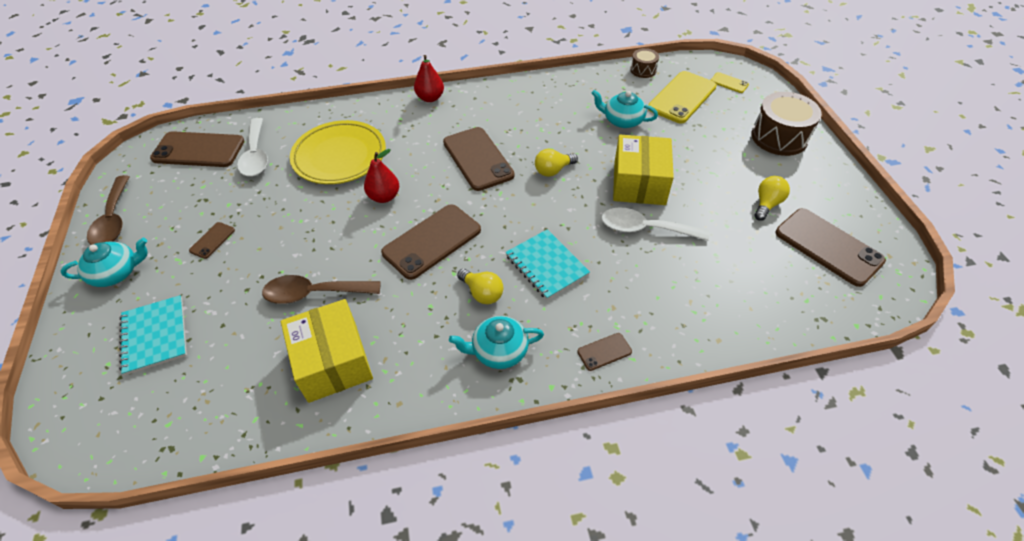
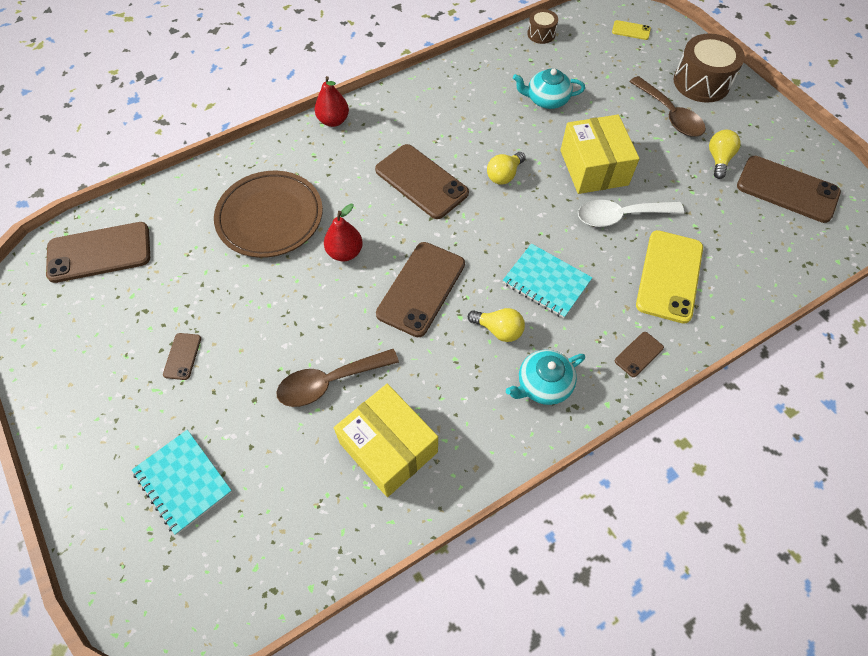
camera: 20 degrees left, 10 degrees up
turquoise teapot [61,238,147,287] -> none
brown spoon [87,175,130,245] -> brown spoon moved to [629,76,706,137]
white spoon [237,118,268,177] -> none
yellow plate [290,120,386,184] -> brown plate [214,171,323,258]
yellow phone [648,71,717,124] -> yellow phone moved to [636,230,703,324]

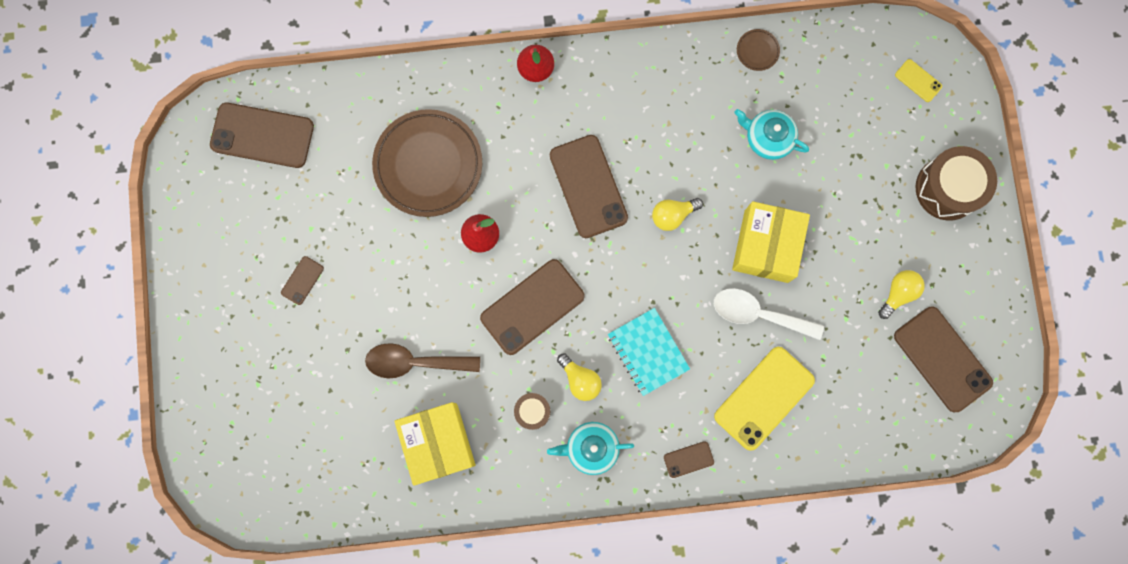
camera: 25 degrees right, 20 degrees up
turquoise notebook [132,430,232,535] -> none
brown drum [527,9,558,44] -> brown drum moved to [514,393,550,430]
brown spoon [629,76,706,137] -> none
none -> brown plate [737,29,780,71]

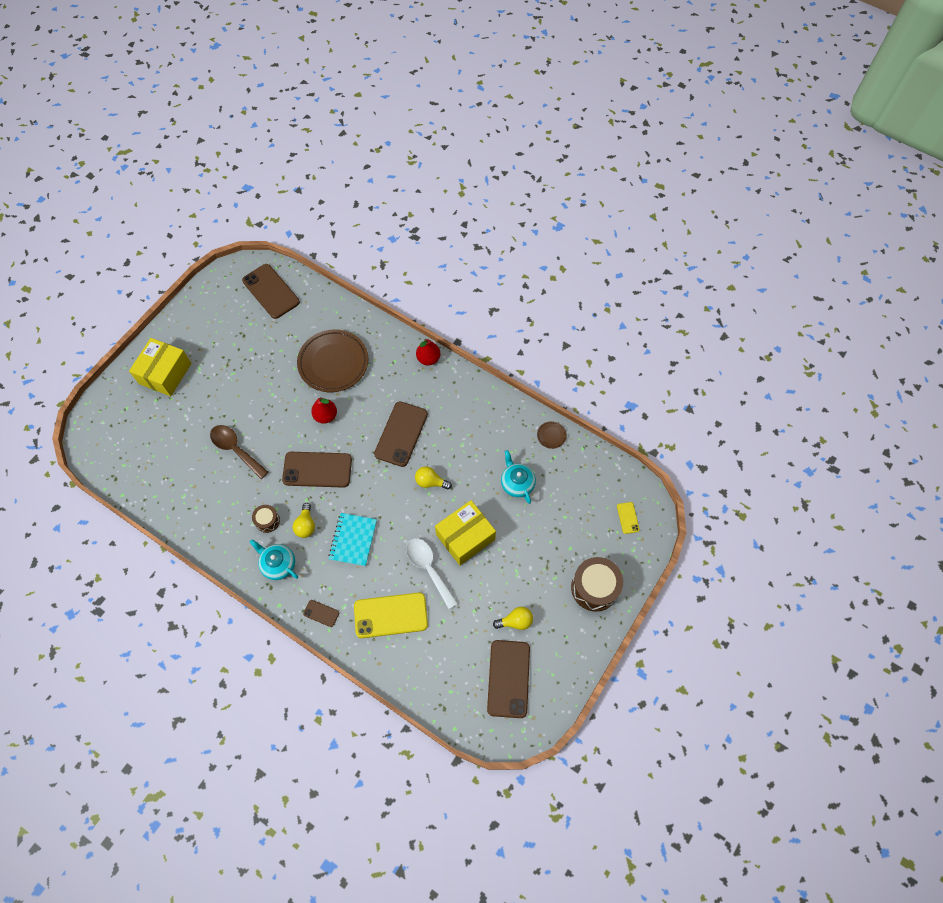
camera: 40 degrees right, 15 degrees down
brown phone [281,256,324,305] -> none
yellow box [394,402,475,486] -> yellow box moved to [129,338,192,396]

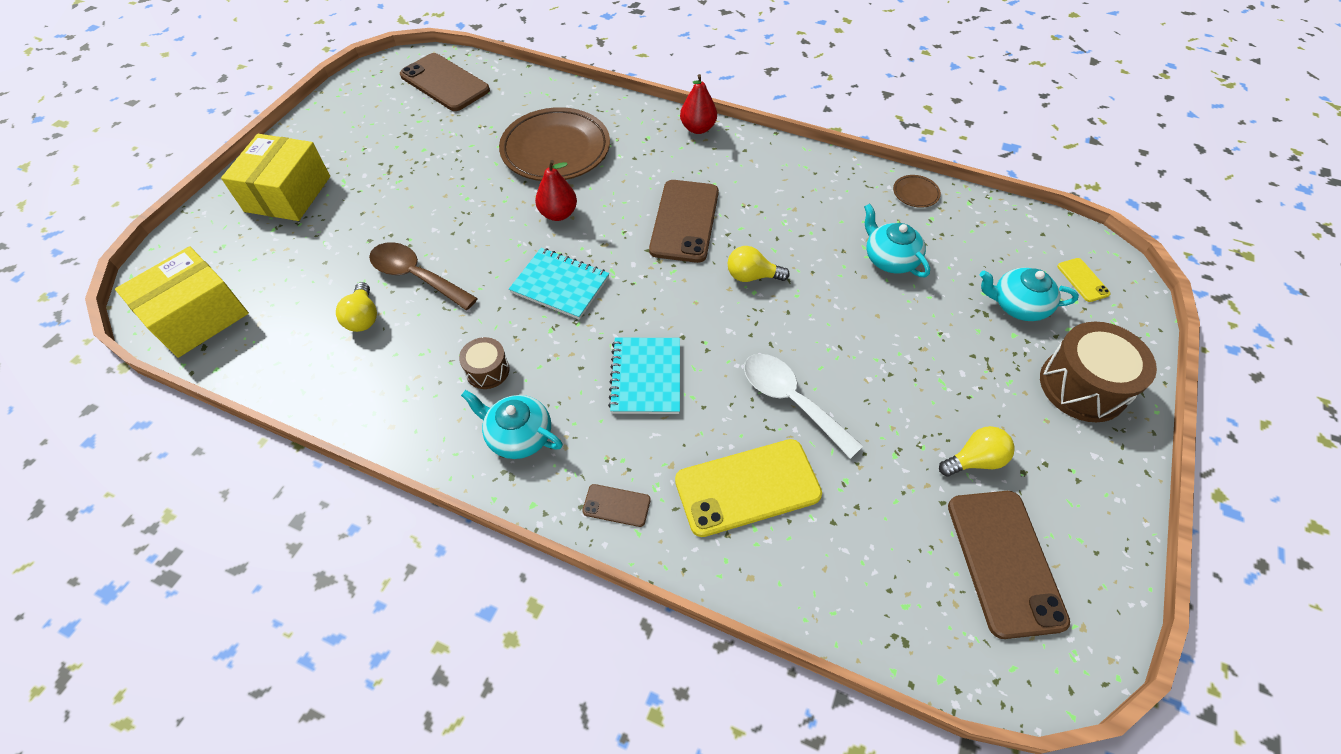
camera: 10 degrees left, 10 degrees down
brown phone [282,452,352,488] -> turquoise notebook [509,248,609,320]
yellow light bulb [293,503,315,538] -> yellow light bulb moved to [336,282,377,332]
yellow box [435,500,496,565] -> yellow box moved to [115,246,249,358]
none -> turquoise teapot [980,268,1079,321]

